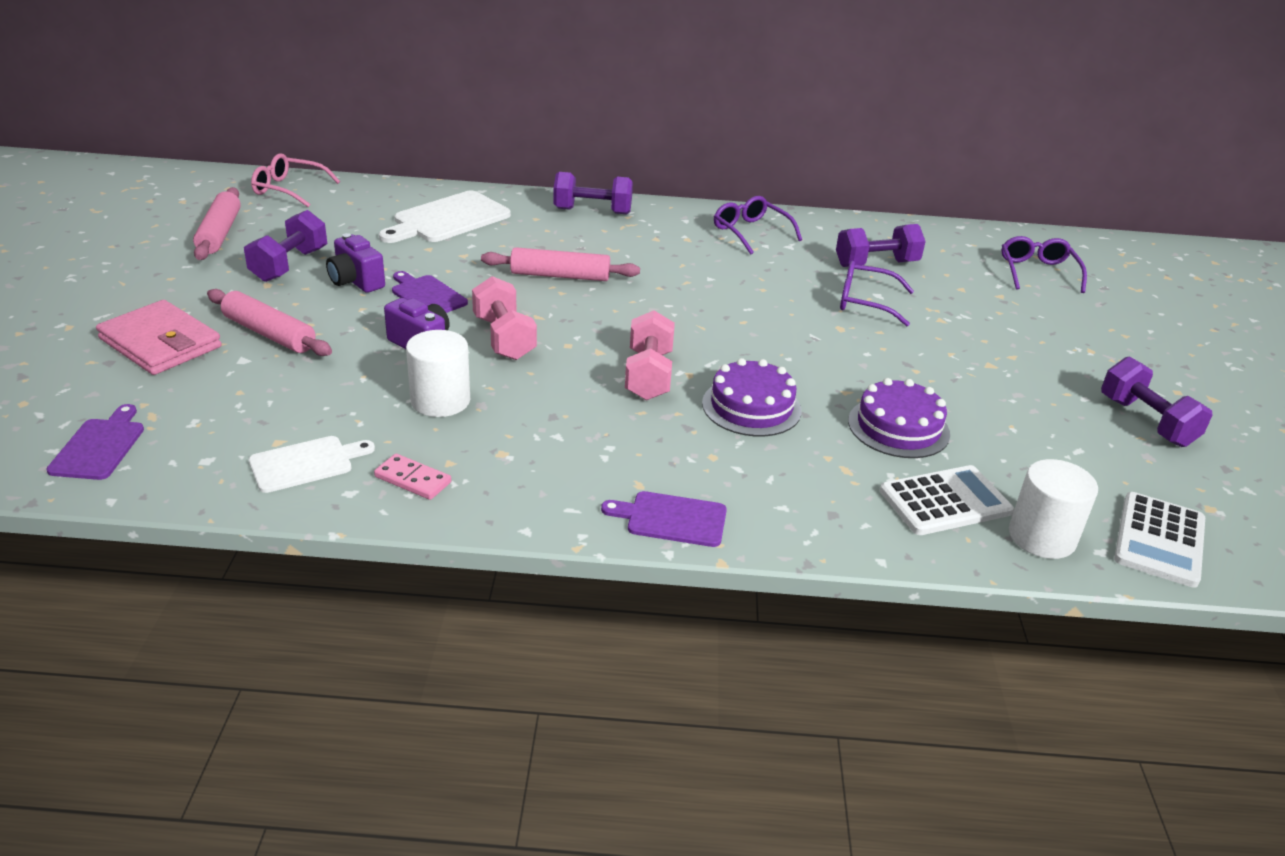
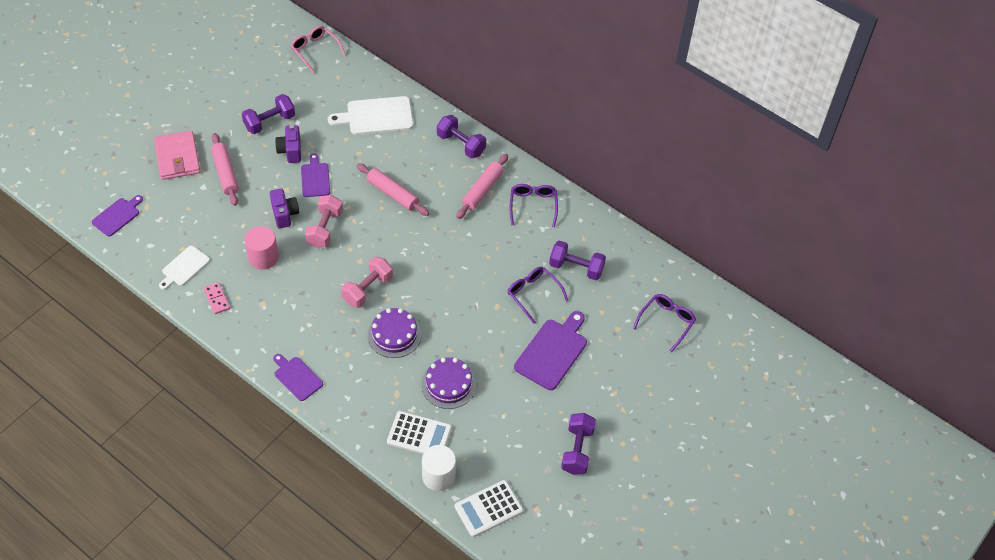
camera: 35 degrees right, 20 degrees up
pink rolling pin [193,187,241,260] -> pink rolling pin moved to [456,154,508,219]
white cutting board [249,436,375,493] -> white cutting board turned 120 degrees clockwise [159,246,210,290]
white cylinder [406,330,470,417] -> pink cylinder [244,226,279,270]
none -> purple cutting board [514,311,587,390]

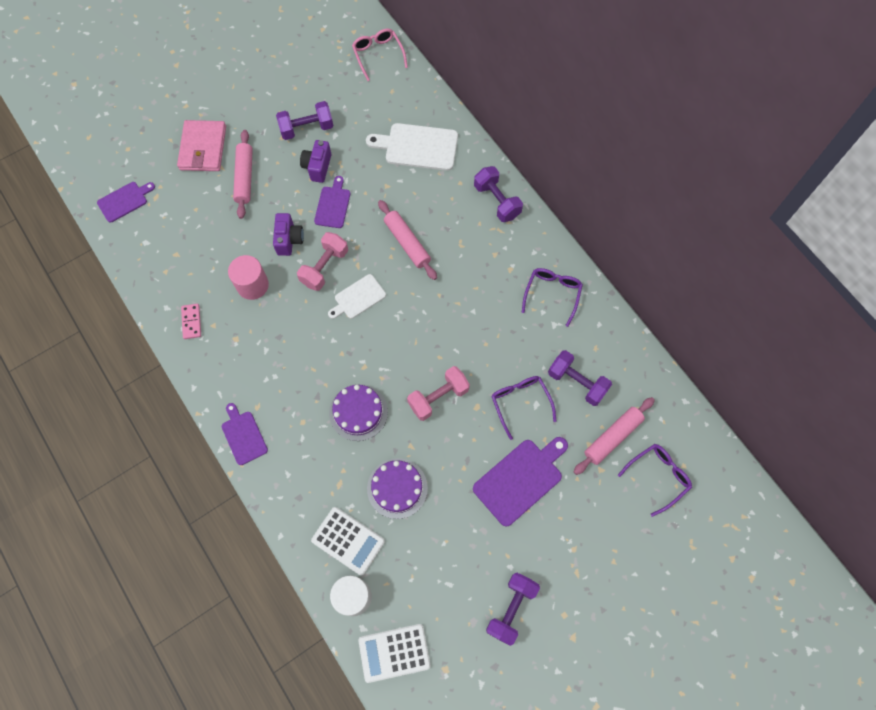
camera: 20 degrees right, 15 degrees up
white cutting board [159,246,210,290] -> white cutting board moved to [328,274,386,319]
pink dumbbell [341,257,393,308] -> pink dumbbell moved to [407,366,470,421]
pink rolling pin [456,154,508,219] -> pink rolling pin moved to [574,397,655,475]

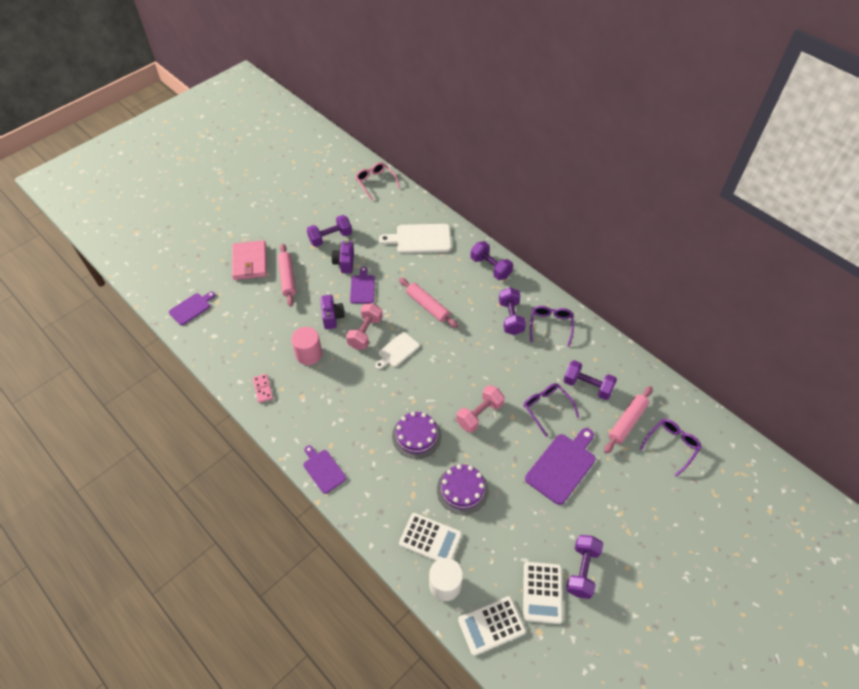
camera: 10 degrees left, 15 degrees down
none -> purple dumbbell [499,287,526,335]
none -> white calculator [523,562,563,624]

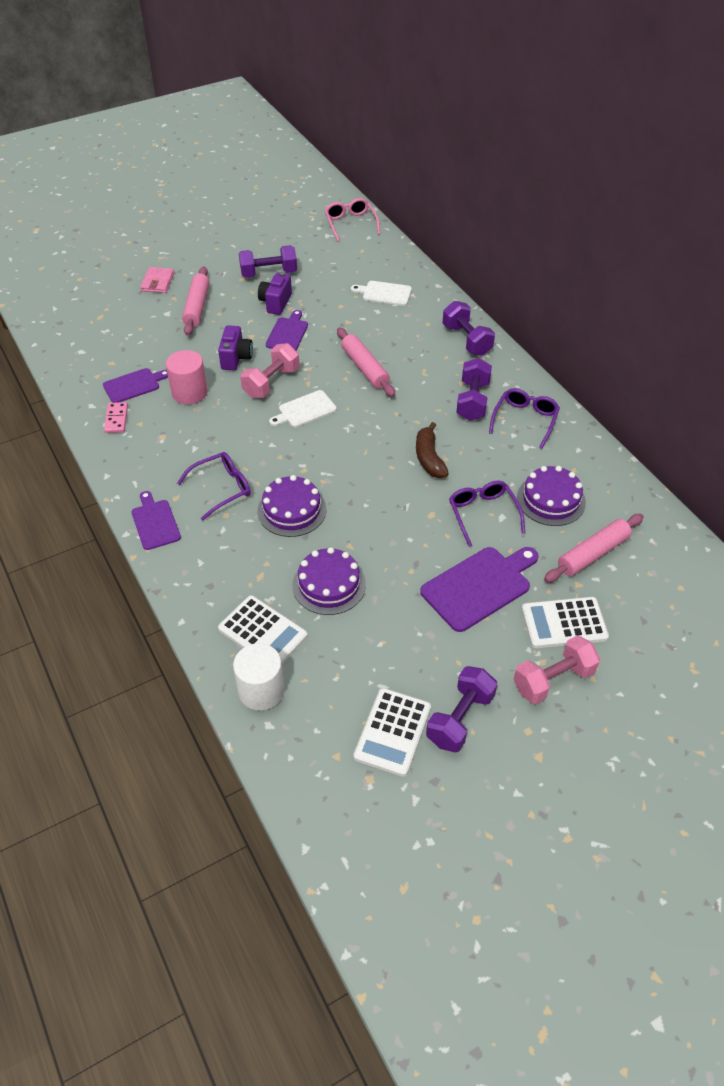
camera: 15 degrees right, 5 degrees down
purple cutting board [169,292,215,325] -> purple cutting board moved to [103,368,168,403]
pink wallet [232,240,267,280] -> pink wallet [140,267,174,293], size x0.60
white cutting board [379,224,451,253] -> white cutting board [351,281,412,306], size x0.62
pink dumbbell [456,385,505,433] -> pink dumbbell moved to [514,635,600,704]
white calculator [458,596,526,656] -> white calculator moved to [522,597,609,648]
purple dumbbell [563,360,617,400] -> purple cake [517,466,586,526]
purple glasses [639,419,702,477] -> purple glasses moved to [177,452,251,521]
none -> brown banana [416,422,449,478]

